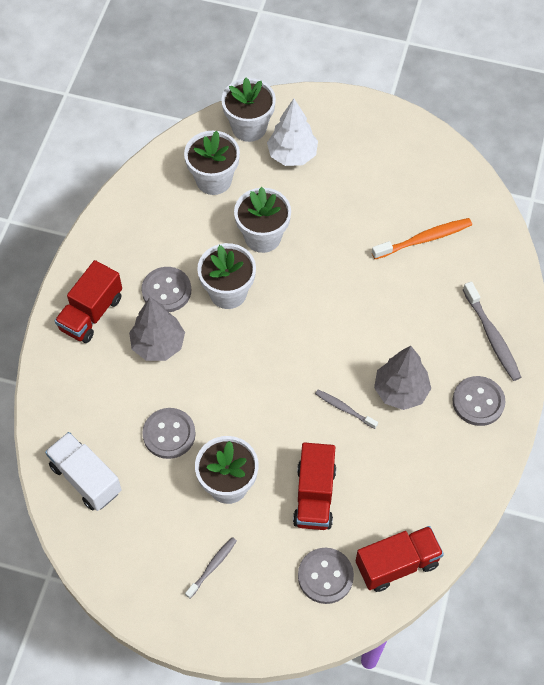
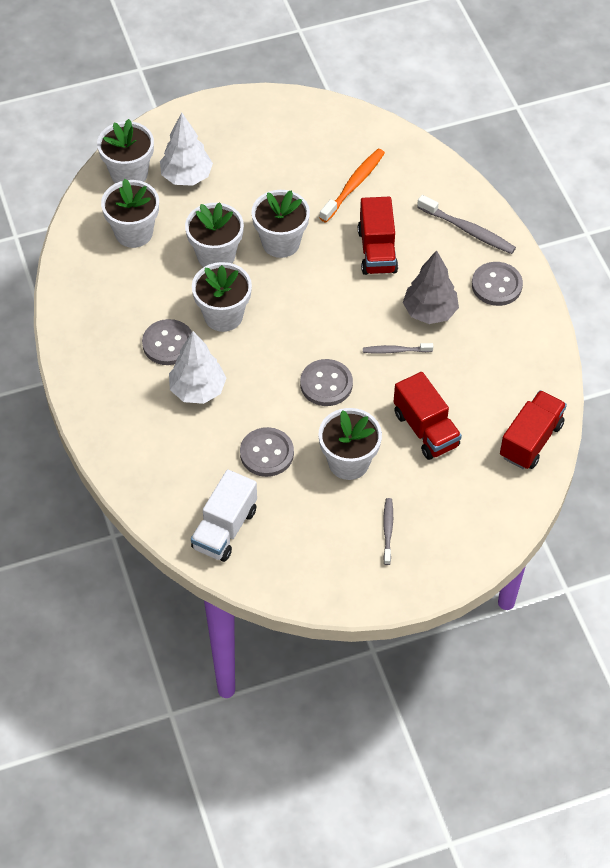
camera: 35 degrees left, 5 degrees down
white truck [45,432,122,511] -> white truck turned 75 degrees counterclockwise [191,469,257,562]
red truck [55,260,122,343] -> red truck moved to [358,197,398,275]
grey tree [129,297,185,361] -> white tree [169,331,226,404]
grey button [298,548,354,604] -> grey button moved to [300,359,353,406]
none -> white flower pot [251,190,310,258]

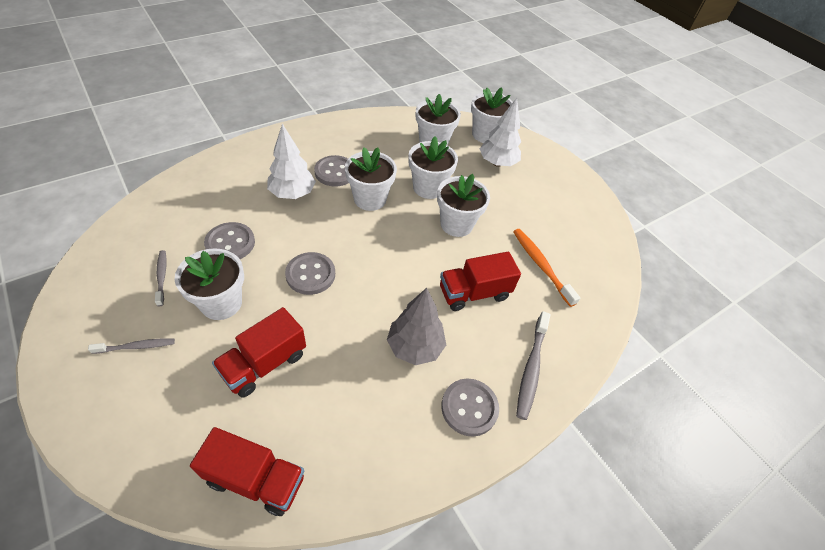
camera: 70 degrees right, 5 degrees down
white truck [191,469,257,562] -> none
orange toothbrush [320,149,385,223] -> orange toothbrush turned 135 degrees counterclockwise [513,229,580,307]
grey toothbrush [363,343,433,354] -> grey toothbrush moved to [155,250,166,306]

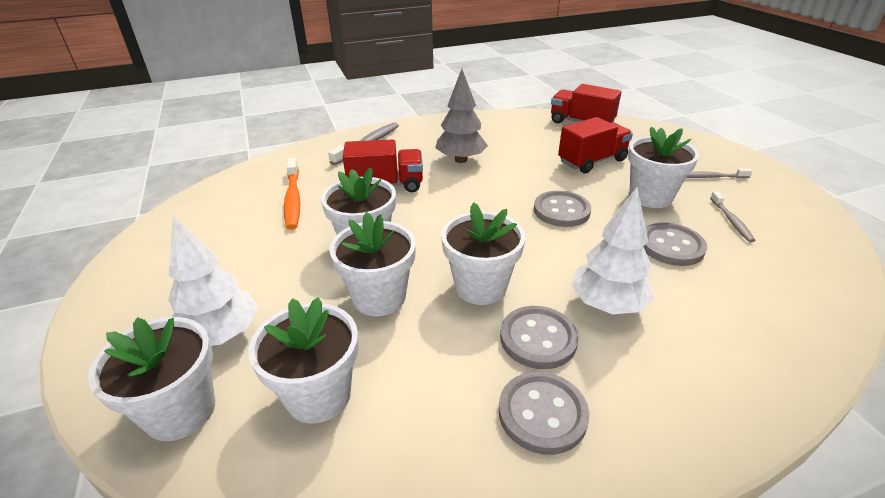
camera: 160 degrees left, 15 degrees down
grey button [441,379,499,437] -> grey button moved to [499,372,589,455]

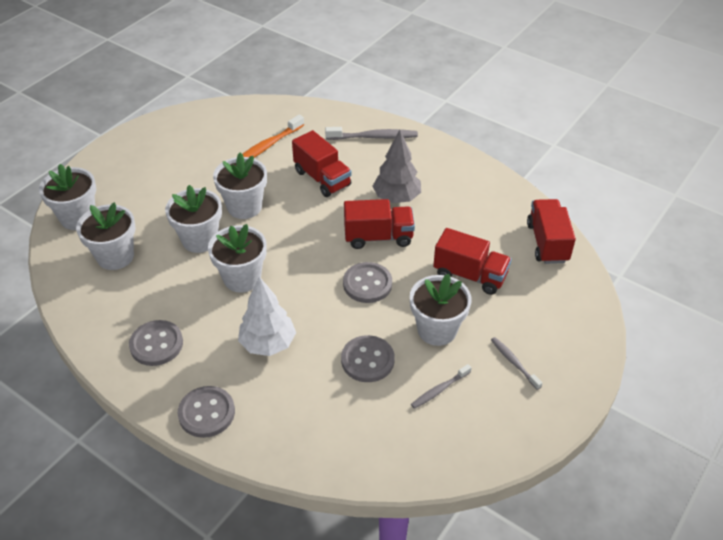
camera: 55 degrees right, 10 degrees up
white tree [168,215,258,346] -> none
grey button [500,306,579,369] -> grey button moved to [178,386,235,438]
none -> red truck [344,199,415,249]

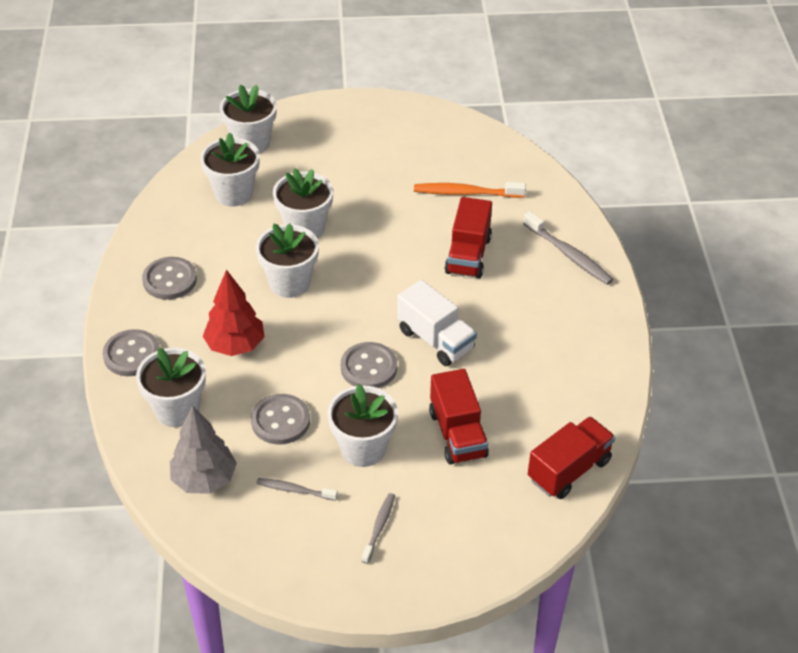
camera: 50 degrees right, 0 degrees up
white flower pot [213,152,267,219] -> white flower pot moved to [136,348,206,427]
white tree [238,277,296,356] -> red tree [203,270,264,356]
red truck [344,199,415,249] -> white truck [397,280,477,366]
grey tree [372,130,421,203] -> grey tree moved to [170,405,237,494]

